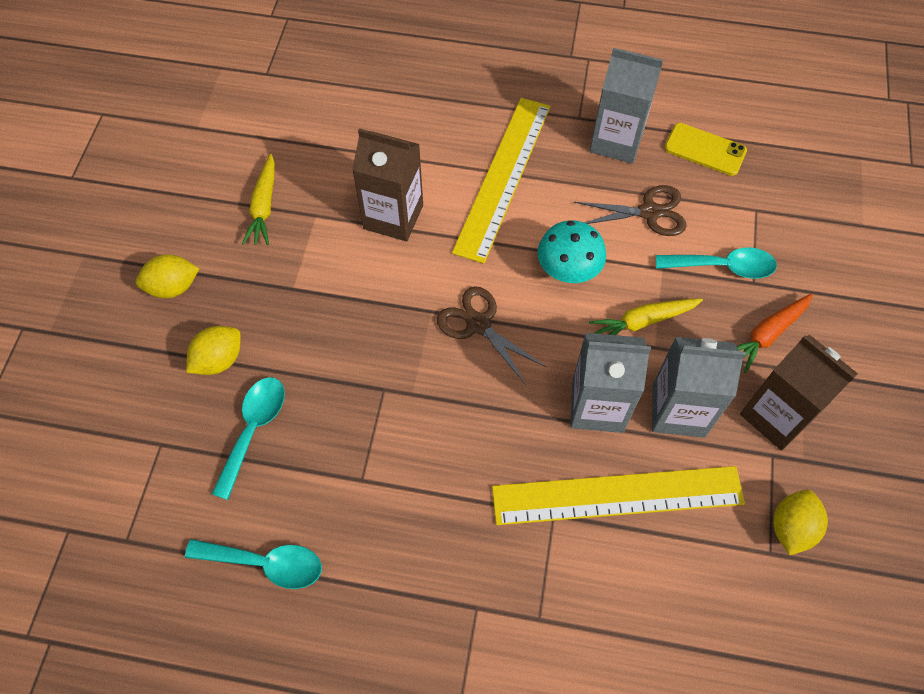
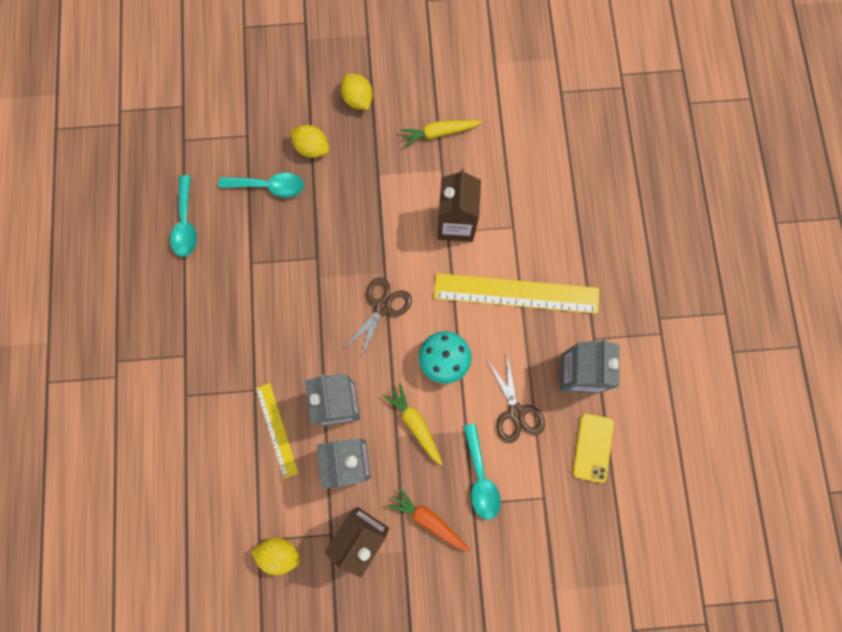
camera: 75 degrees right, 15 degrees up
yellow ruler [492,466,745,525] -> yellow ruler [256,383,298,478], size x0.56

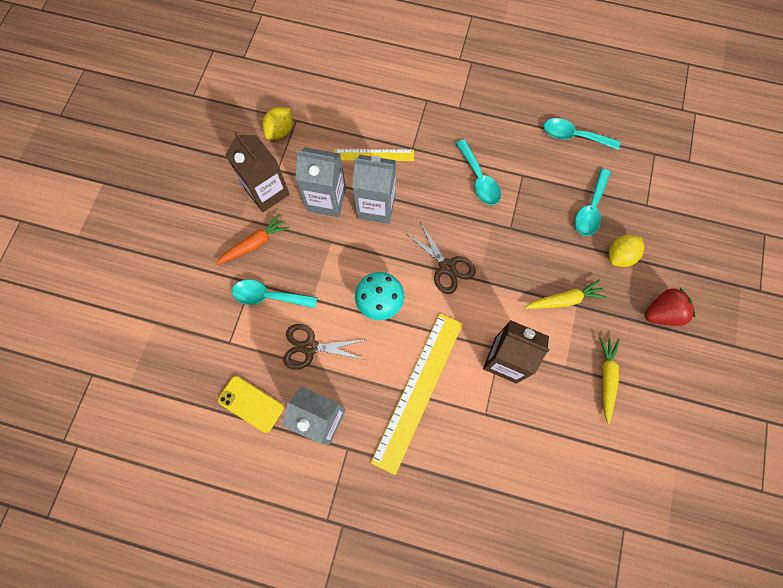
camera: 110 degrees right, 5 degrees down
yellow lemon [341,74,373,110] -> red strawberry [645,288,696,326]
yellow carrot [383,384,442,465] -> yellow carrot moved to [525,279,607,309]
none -> turquoise spoon [456,139,501,205]

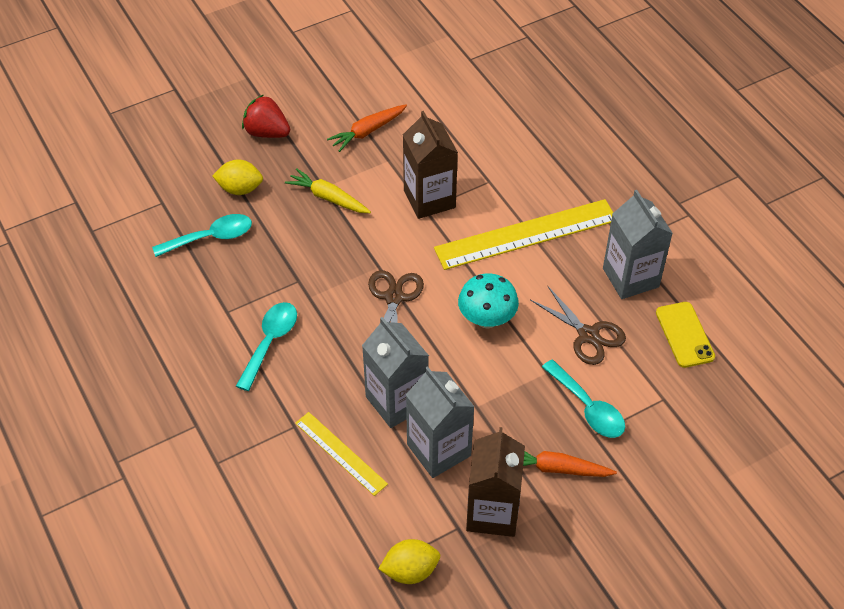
camera: 135 degrees left, 20 degrees down
turquoise spoon [544,118,620,150] -> none
yellow carrot [599,337,620,424] -> orange carrot [327,104,407,152]

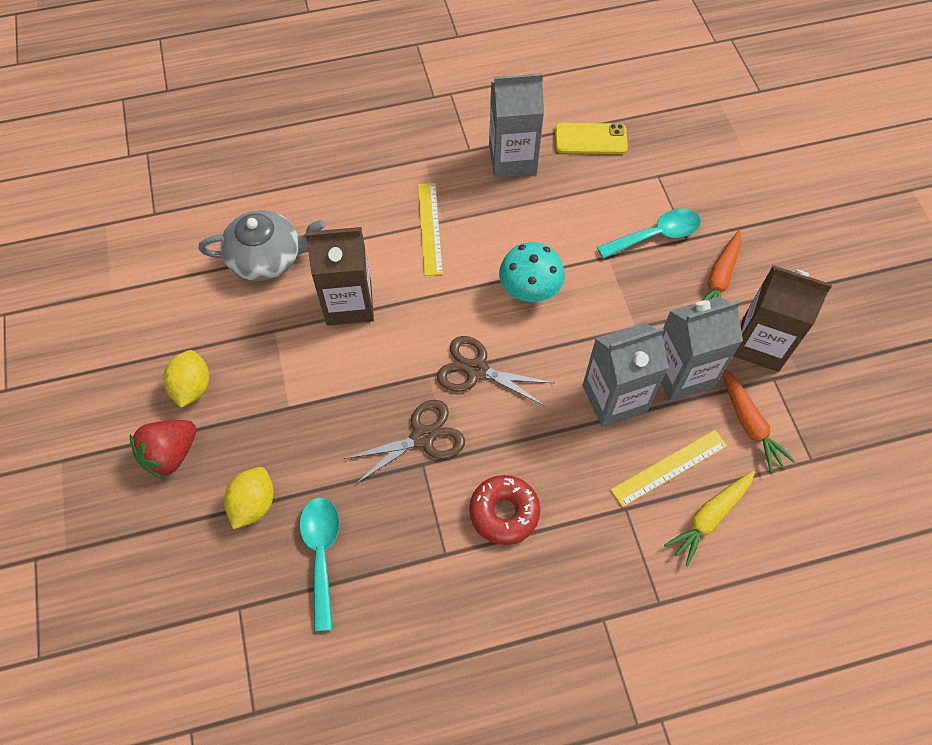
camera: 75 degrees left, 10 degrees up
turquoise spoon [236,302,297,391] -> red donut [469,475,540,545]
yellow carrot [285,168,371,213] -> yellow carrot moved to [664,471,755,566]
orange carrot [327,104,407,152] -> orange carrot moved to [722,369,796,473]
yellow lemon [379,539,440,584] -> yellow lemon moved to [163,350,209,408]
yellow ruler [434,199,613,270] -> yellow ruler [418,183,443,276], size x0.56
brown scissors [530,285,626,365] -> brown scissors moved to [343,400,465,484]
none -> grey teapot [199,210,325,281]

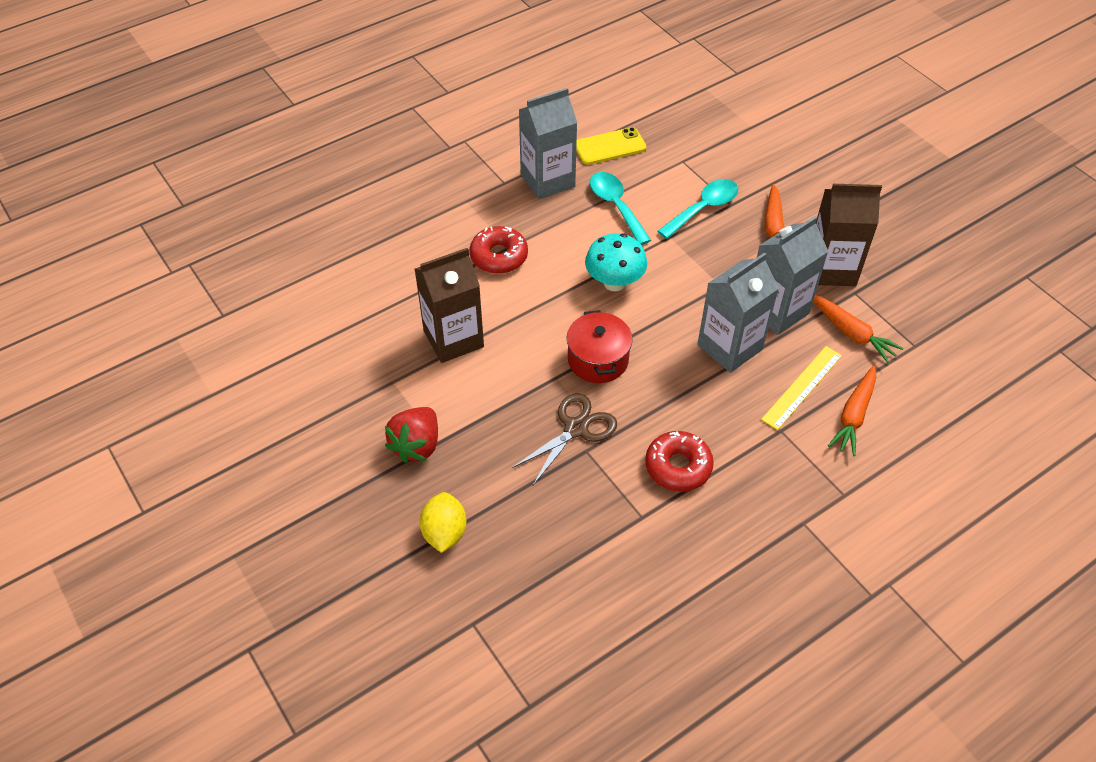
camera: 20 degrees left, 10 degrees down
red strawberry [130,420,196,479] -> red strawberry moved to [385,407,438,463]
yellow lemon [163,350,209,408] -> none
grey teapot [199,210,325,281] -> none
turquoise spoon [299,497,340,631] -> turquoise spoon moved to [590,172,651,245]
yellow ruler [418,183,443,276] -> red donut [469,226,528,274]
brown scissors [437,336,554,407] -> red pot [566,310,633,383]
yellow carrot [664,471,755,566] -> orange carrot [828,366,876,456]

